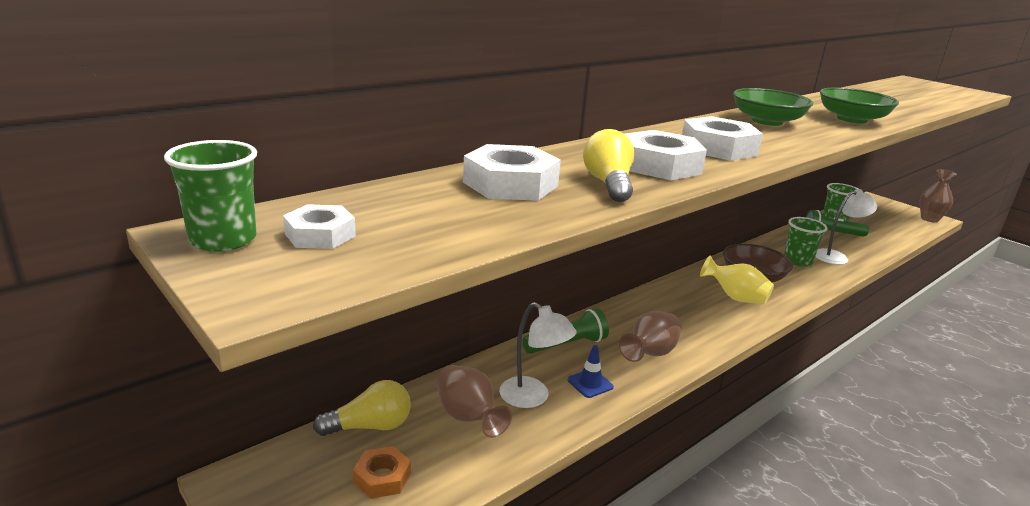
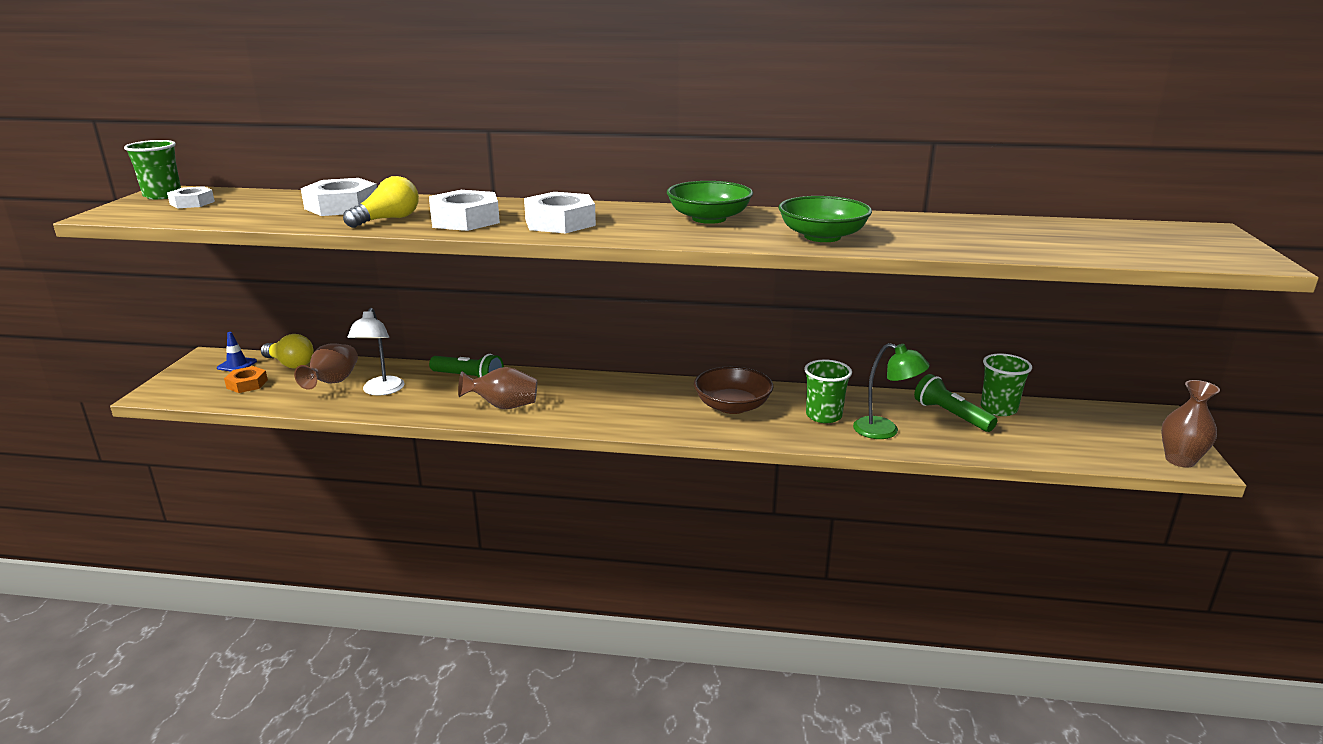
camera: 50 degrees right, 0 degrees up
blue traffic cone [567,345,614,398] -> blue traffic cone moved to [217,332,257,372]
yellow vase [700,256,774,304] -> none
white lamp [815,189,877,265] -> green lamp [853,343,930,439]

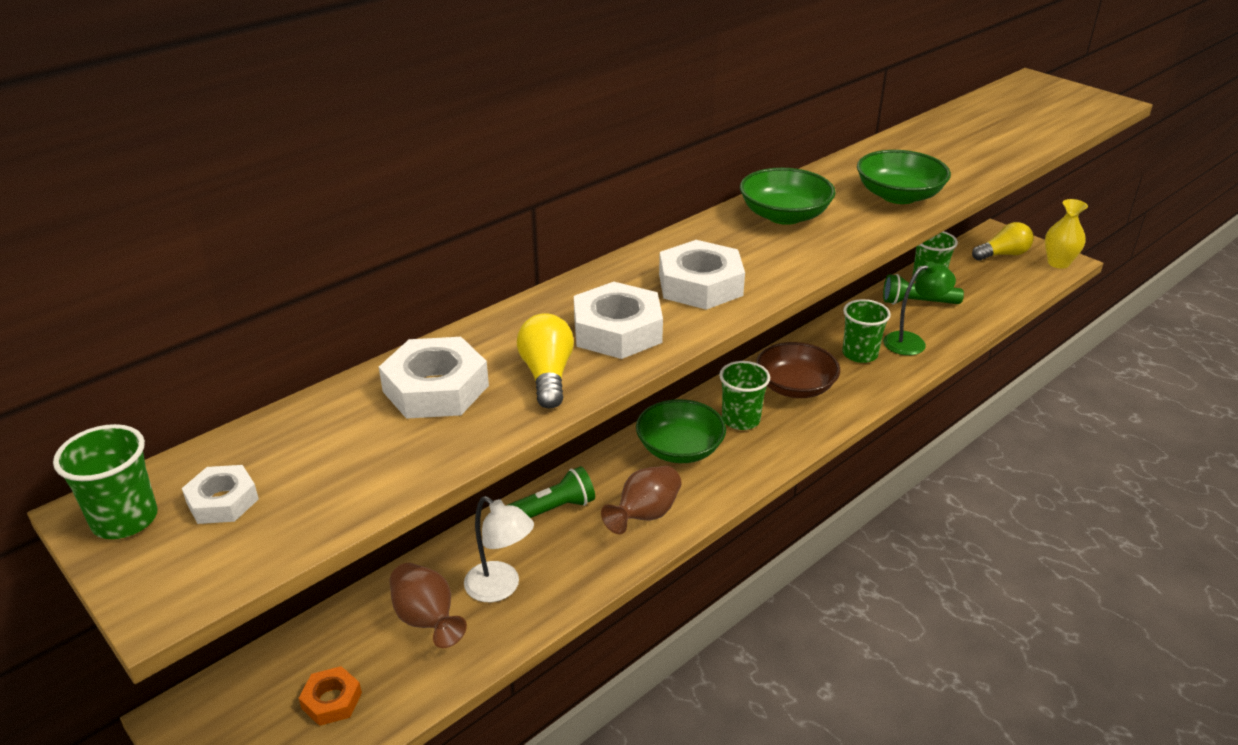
camera: 50 degrees left, 10 degrees up
blue traffic cone [217,332,257,372] -> none
yellow light bulb [261,334,314,368] -> yellow light bulb moved to [972,222,1033,261]
brown vase [1161,380,1220,467] -> yellow vase [1045,199,1088,269]
none -> green bowl [636,399,726,463]
none -> green cup [719,361,770,430]

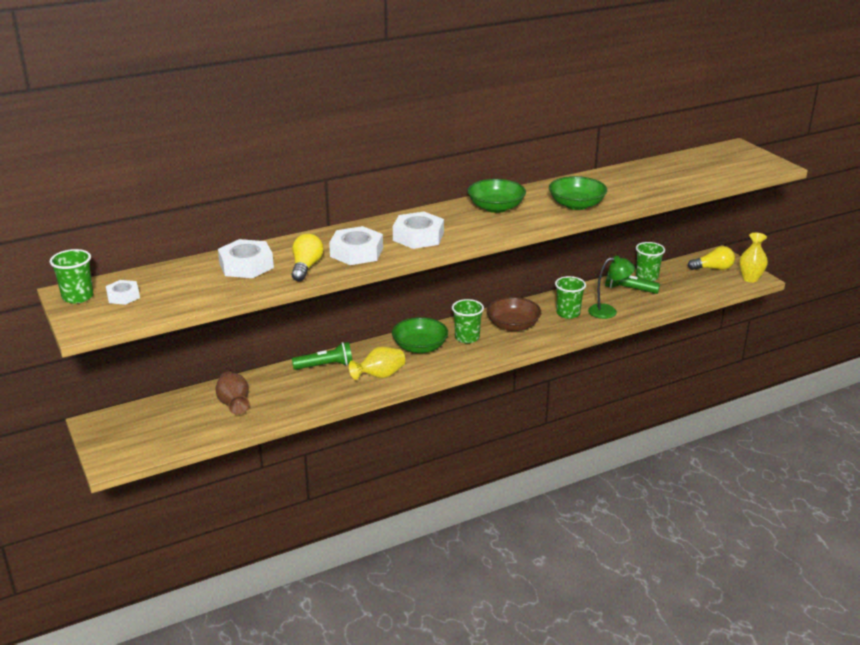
camera: 15 degrees right, 5 degrees down
orange nut [299,666,362,726] -> none
white lamp [464,496,534,602] -> none
brown vase [601,466,681,534] -> yellow vase [349,347,405,380]

